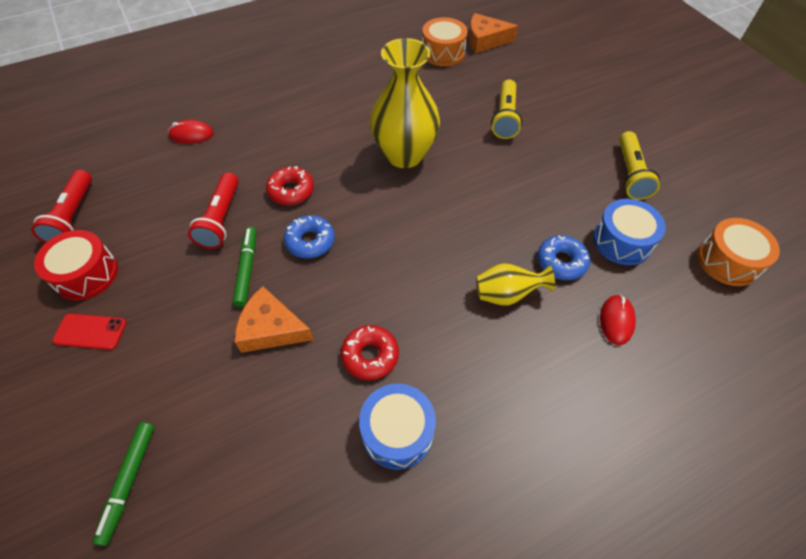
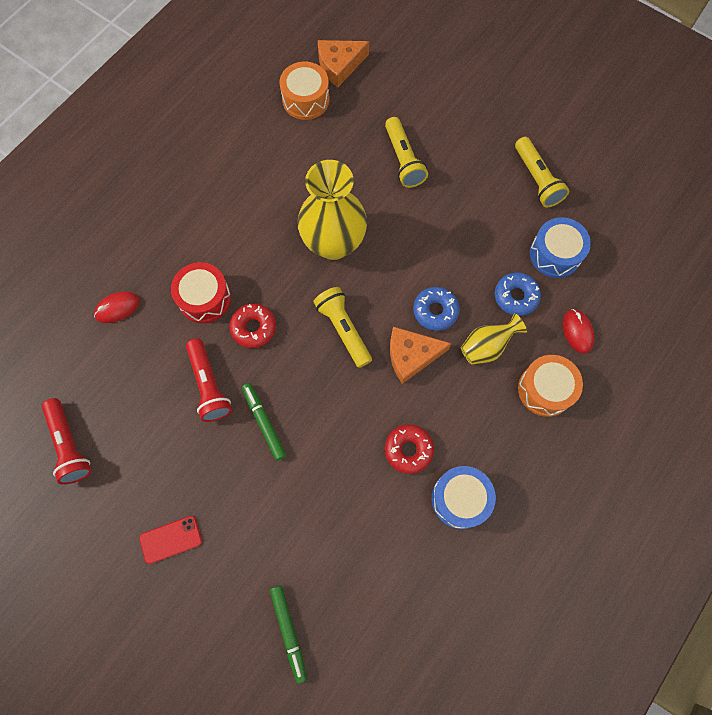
camera: 25 degrees left, 15 degrees up
red drum [34,230,118,300] -> red drum moved to [171,262,231,323]
orange cheese [235,286,313,353] -> orange cheese moved to [390,327,452,384]
blue donut [284,215,335,259] -> blue donut moved to [413,287,460,331]
orange drum [698,218,780,286] -> orange drum moved to [518,355,583,417]
none -> yellow flashlight [313,287,372,368]

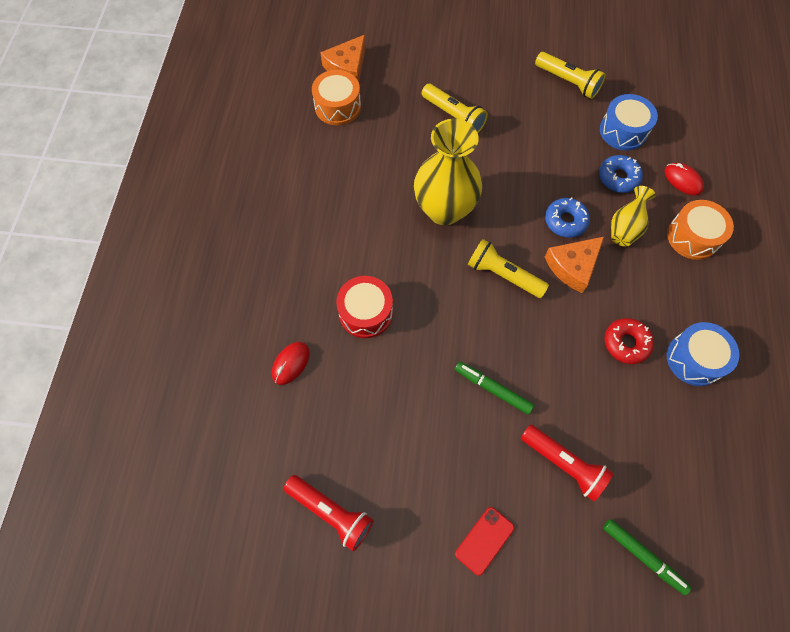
camera: 30 degrees left, 5 degrees down
red flashlight [186,338,232,422] -> red flashlight moved to [521,425,614,501]
red donut [229,304,276,348] -> none

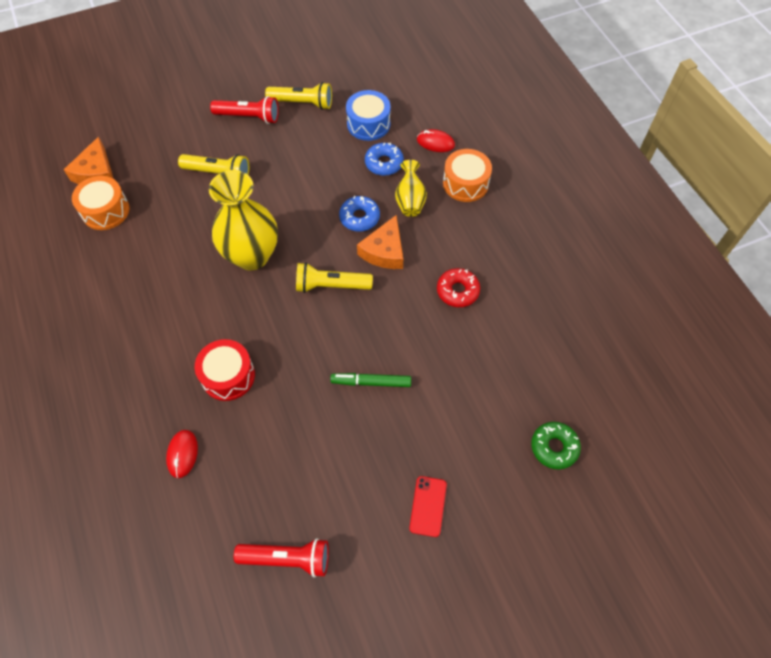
camera: 30 degrees left, 5 degrees down
red flashlight [521,425,614,501] -> red flashlight moved to [210,96,279,124]
green marker [603,519,691,595] -> green donut [531,422,581,470]
blue drum [667,322,739,386] -> none

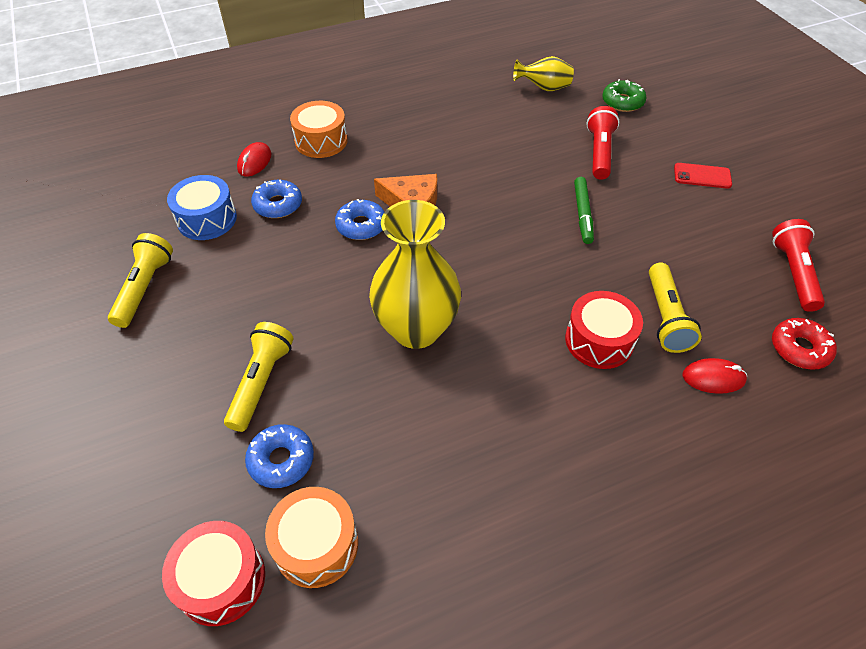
camera: 90 degrees left, 10 degrees down
orange cheese [64,137,114,184] -> red drum [162,521,265,626]
red flashlight [210,96,279,124] -> red flashlight moved to [586,106,620,180]
yellow flashlight [296,263,373,293] -> yellow flashlight moved to [649,263,702,353]
yellow vase [395,160,427,217] -> yellow vase moved to [513,56,574,91]
red donut [437,268,480,307] -> red donut moved to [772,318,837,370]
none -> blue donut [245,424,314,488]

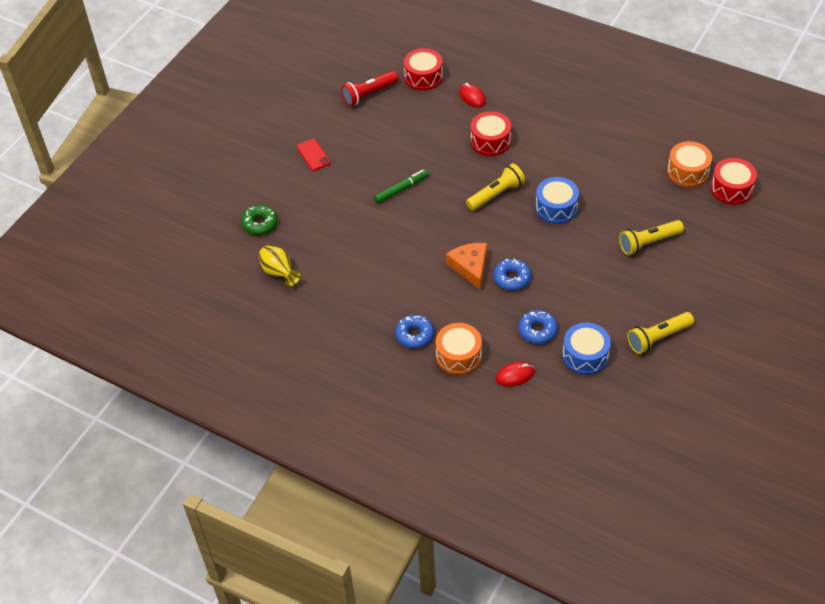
camera: 125 degrees left, 0 degrees up
blue donut [245,424,314,488] -> blue donut moved to [395,315,434,348]
yellow vase [369,200,461,349] -> blue drum [535,177,579,224]
red flashlight [586,106,620,180] -> none
yellow flashlight [649,263,702,353] -> yellow flashlight moved to [466,163,525,211]
red donut [772,318,837,370] -> red drum [404,48,443,91]

